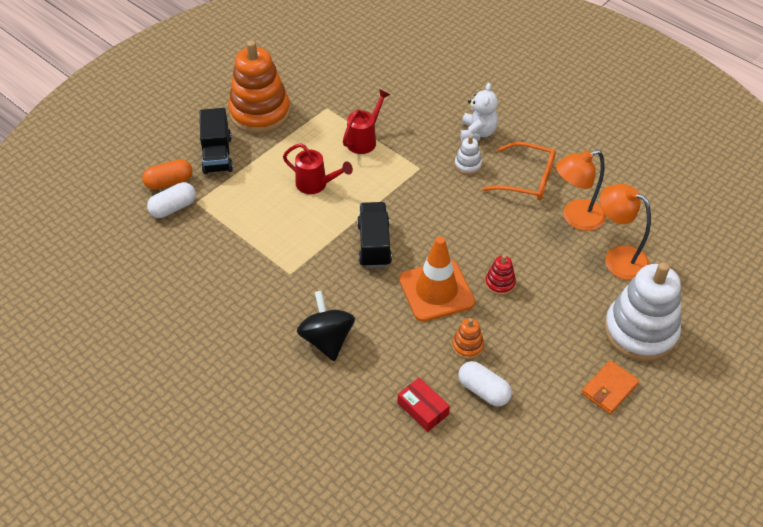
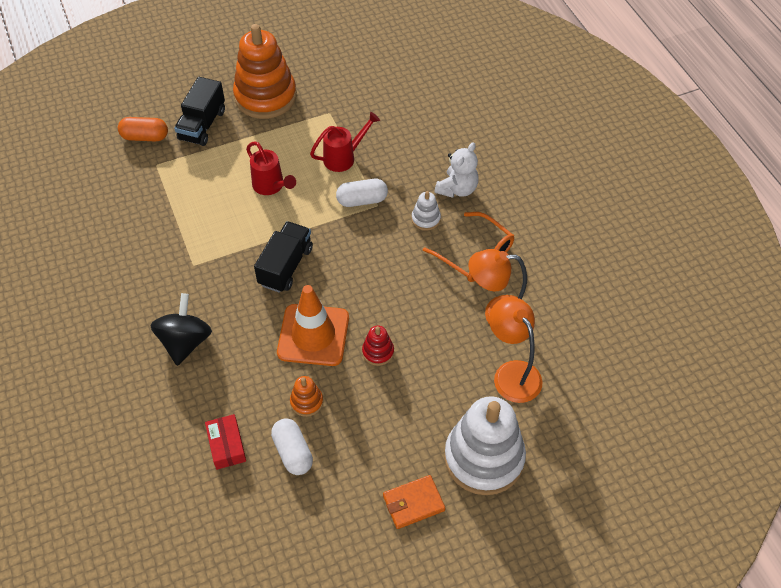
camera: 25 degrees right, 5 degrees up
white capsule [147,182,196,218] -> white capsule moved to [336,179,388,207]

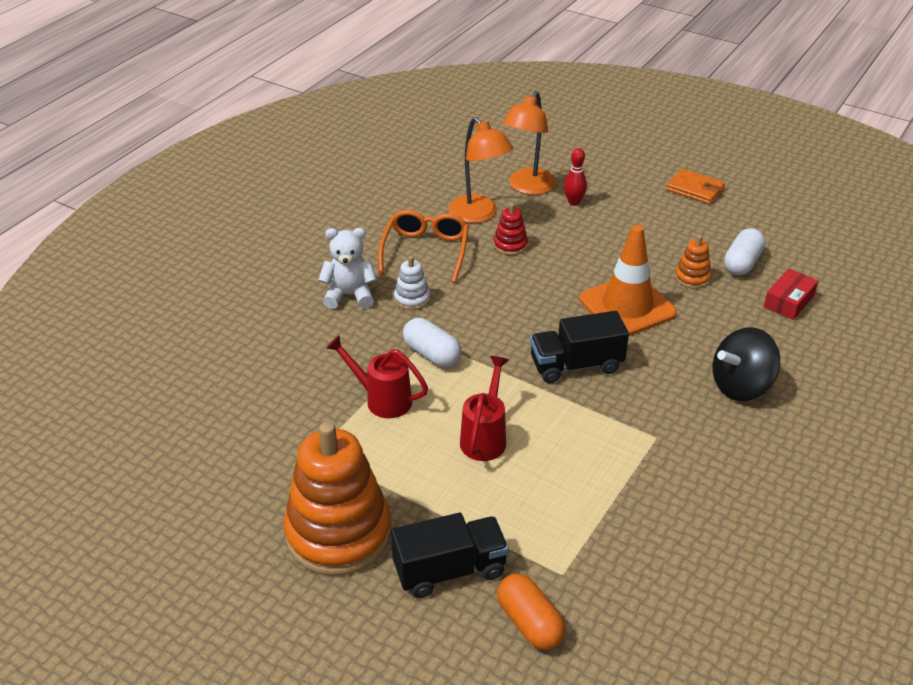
camera: 125 degrees left, 15 degrees down
red stacking toy [362,325,394,366] -> red stacking toy moved to [494,203,528,255]
white stacking toy [444,396,526,495] -> none
none -> red bowling pin [564,148,587,206]

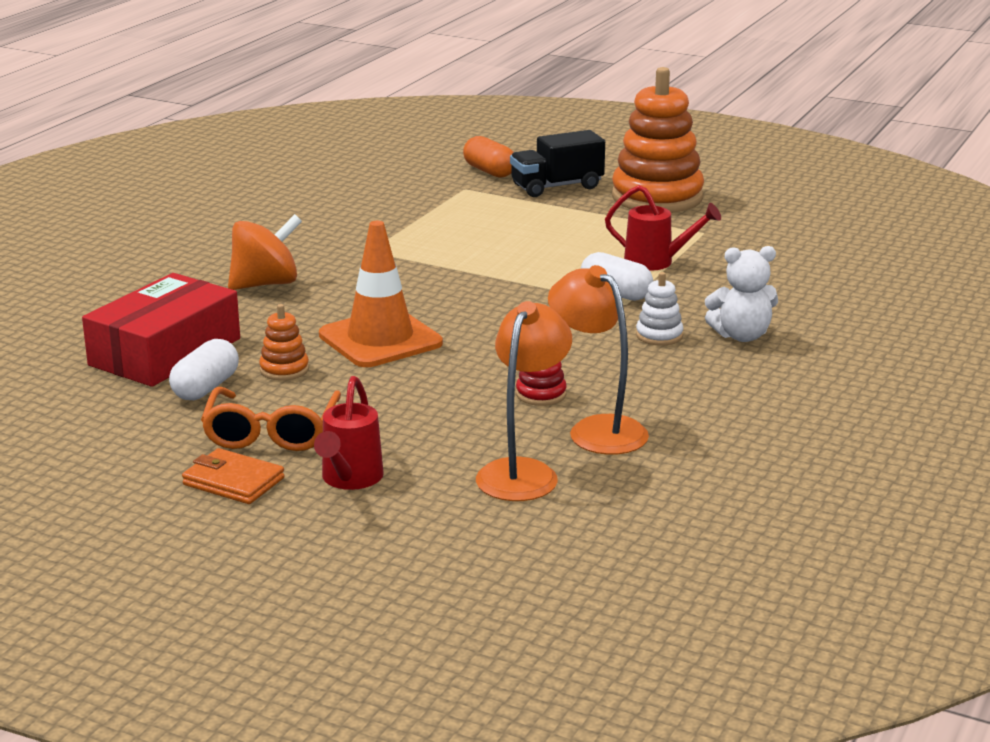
camera: 175 degrees right, 15 degrees down
orange glasses [378,210,469,283] -> orange glasses moved to [201,387,341,451]
red watering can [460,356,509,461] -> red watering can moved to [314,376,384,490]
black truck [530,311,629,383] -> none
red bowling pin [564,148,587,206] -> none
black spinning top [713,327,780,401] -> orange spinning top [228,214,302,290]
red box [764,269,818,320] -> red box [82,273,240,387], size x2.02

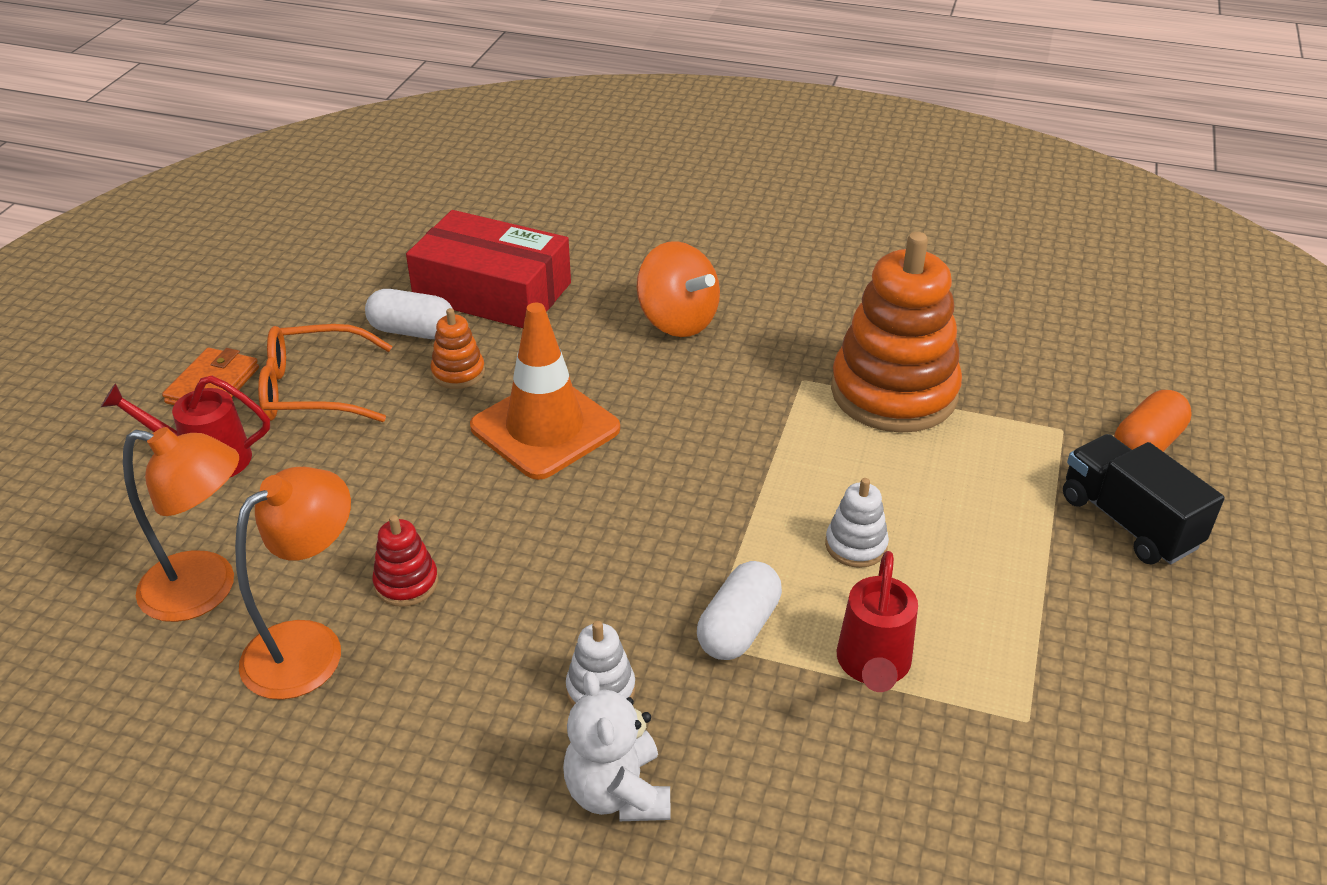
camera: 80 degrees right, 15 degrees up
orange stacking toy [612,67,704,213] -> orange stacking toy moved to [831,232,962,433]
none -> white stacking toy [825,478,889,568]

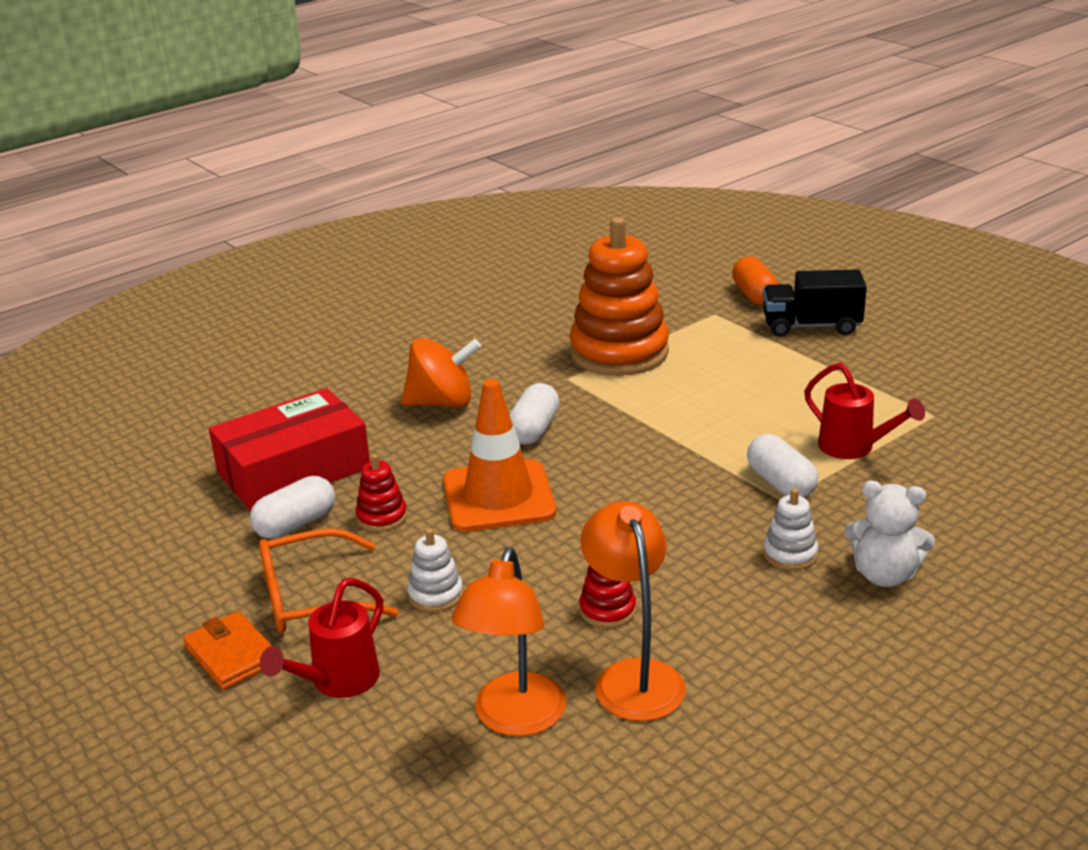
camera: 55 degrees left, 10 degrees down
orange lamp [123,427,239,622] -> orange lamp turned 150 degrees clockwise [452,547,566,736]
orange glasses [258,324,392,422] -> orange glasses turned 45 degrees clockwise [259,528,399,633]
orange stacking toy [431,308,485,389] -> red stacking toy [355,454,407,532]
white stacking toy [825,478,889,568] -> white stacking toy moved to [407,528,463,612]
none -> white capsule [509,383,559,445]

